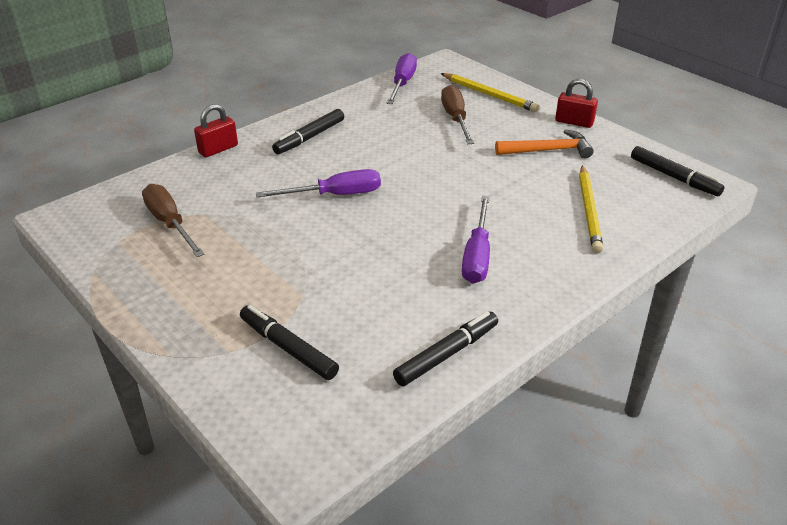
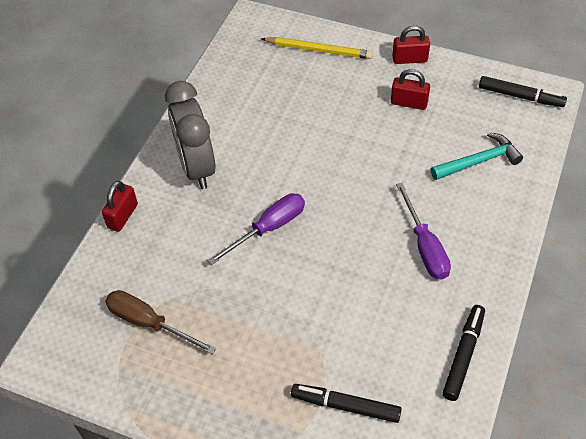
camera: 25 degrees left, 15 degrees up
black marker [272,109,344,154] -> grey clock [165,81,216,189]
purple screwdriver [387,53,417,104] -> none
brown screwdriver [441,85,474,144] -> none
orange hammer [495,129,594,158] -> red padlock [391,69,430,110]
yellow pencil [579,165,603,253] -> turquoise hammer [431,132,523,180]

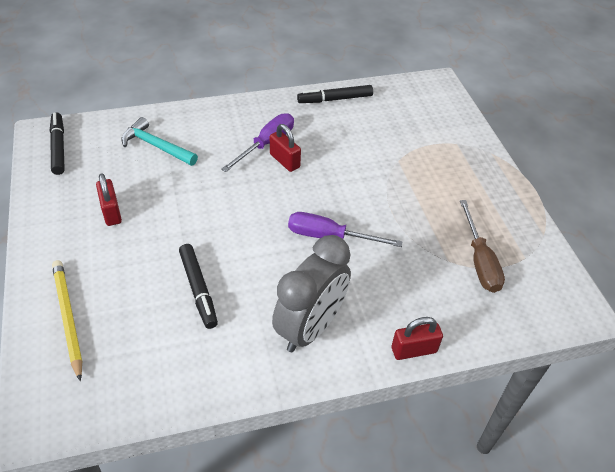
camera: 130 degrees left, 5 degrees down
black marker [291,384,402,423] -> black marker moved to [179,244,218,329]
red padlock [392,25,430,64] -> red padlock moved to [270,124,301,172]

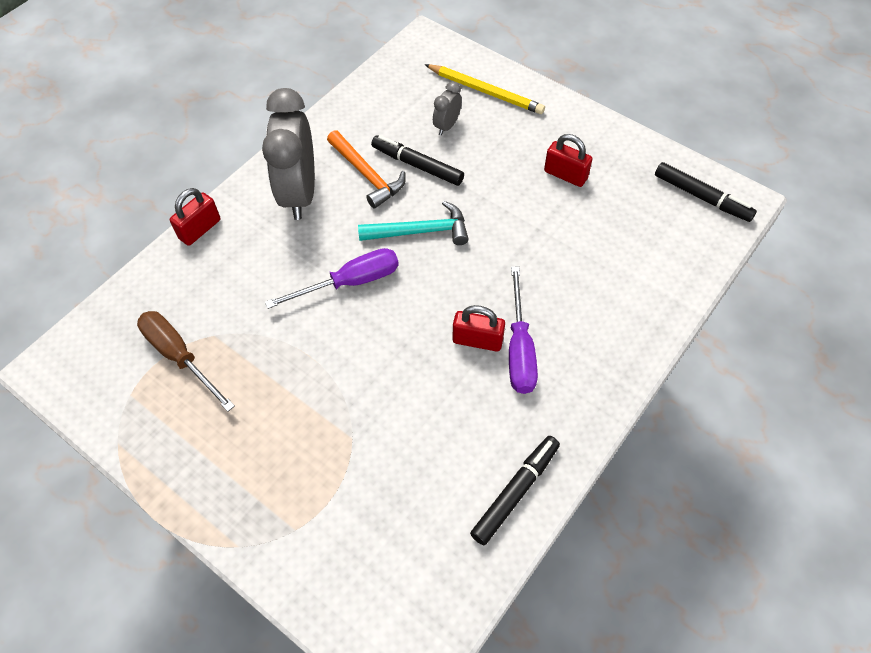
camera: 145 degrees right, 10 degrees up
turquoise hammer [121,117,198,166] -> turquoise hammer moved to [358,201,469,245]
none -> orange hammer [327,130,406,209]
none -> grey clock [433,81,462,135]

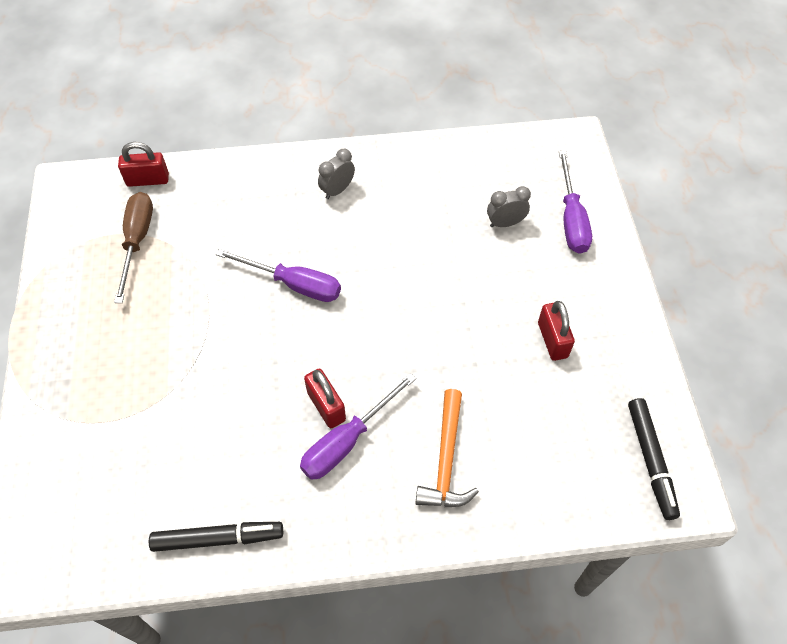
camera: 45 degrees right, 0 degrees up
red padlock [170,188,220,246] -> red padlock moved to [118,142,169,187]
grey clock [262,88,315,220] -> grey clock [318,149,355,199], size x0.46
orange hammer [327,130,406,209] -> orange hammer moved to [415,389,479,507]
turquoise hammer [358,201,469,245] -> none
black marker [371,135,464,186] -> none
yellow pencil [425,64,545,114] -> purple screwdriver [559,150,592,254]

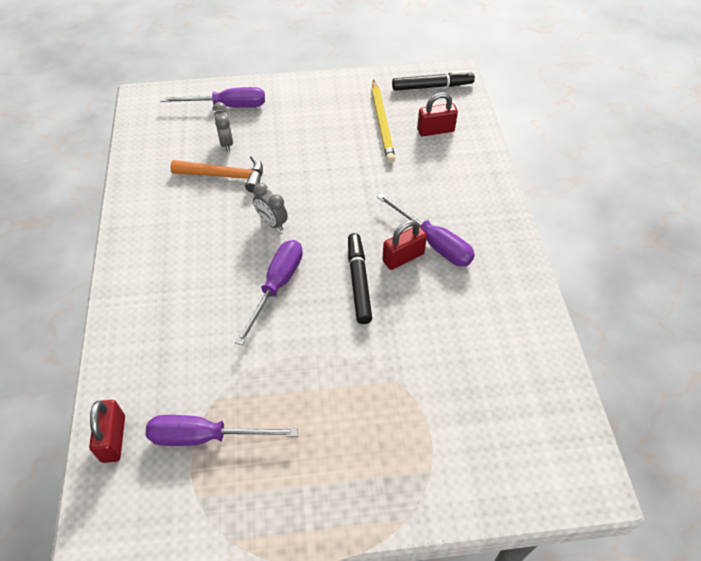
camera: 90 degrees left, 5 degrees down
brown screwdriver [114,192,153,303] -> purple screwdriver [146,415,298,446]
black marker [149,522,283,552] -> black marker moved to [348,233,372,324]
grey clock [318,149,355,199] -> grey clock moved to [253,183,288,231]
orange hammer [415,389,479,507] -> orange hammer moved to [170,155,263,193]
red padlock [538,301,575,361] -> red padlock moved to [417,92,458,136]
none -> yellow pencil [372,80,395,163]

